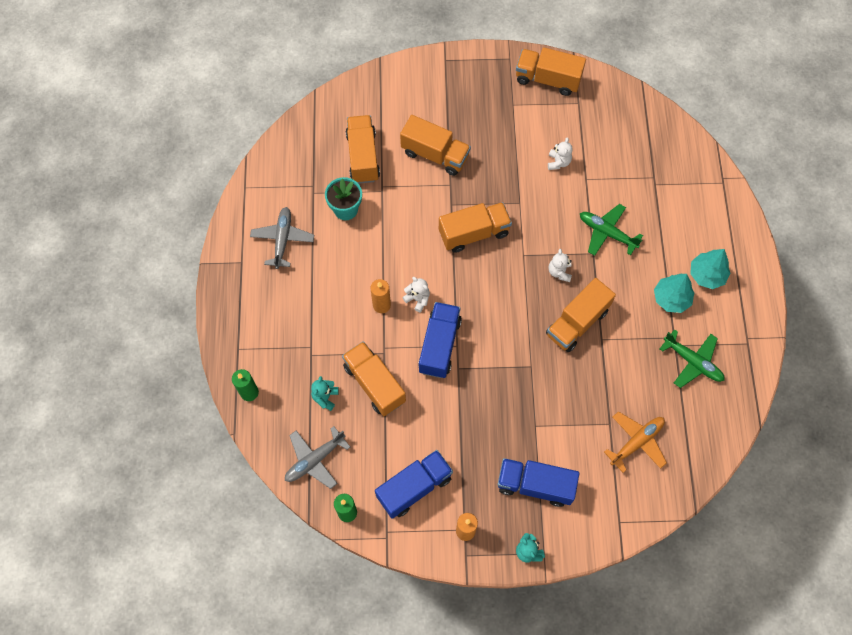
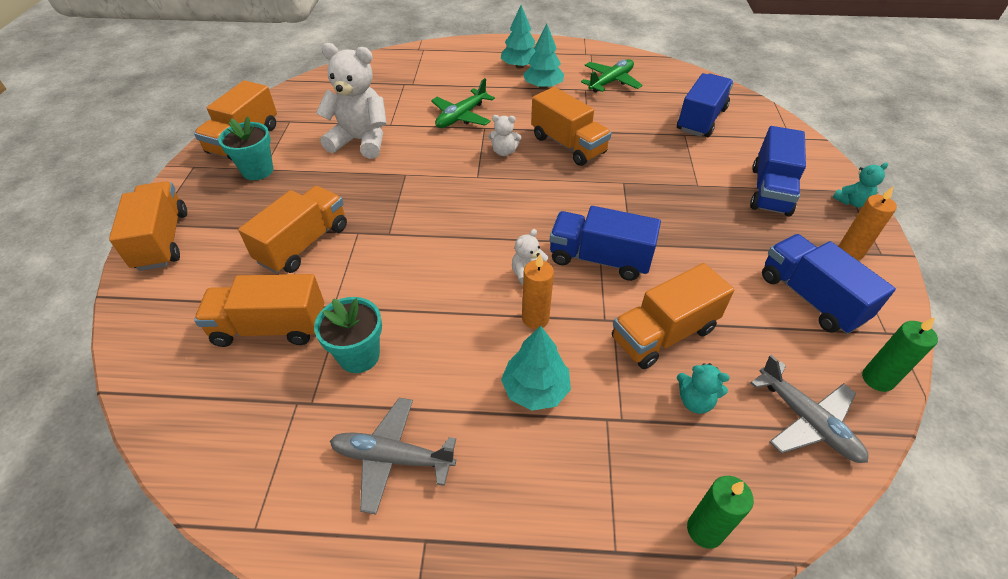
camera: 85 degrees left, 20 degrees down
orange truck [439,202,512,253] -> orange truck moved to [109,181,187,271]
white teddy bear [548,137,573,170] -> white teddy bear [316,43,387,159], size x2.18
orange plane [604,411,667,473] -> blue truck [677,73,734,137]
none -> turquoise flower pot [218,116,273,180]
none -> turquoise tree [501,326,571,411]

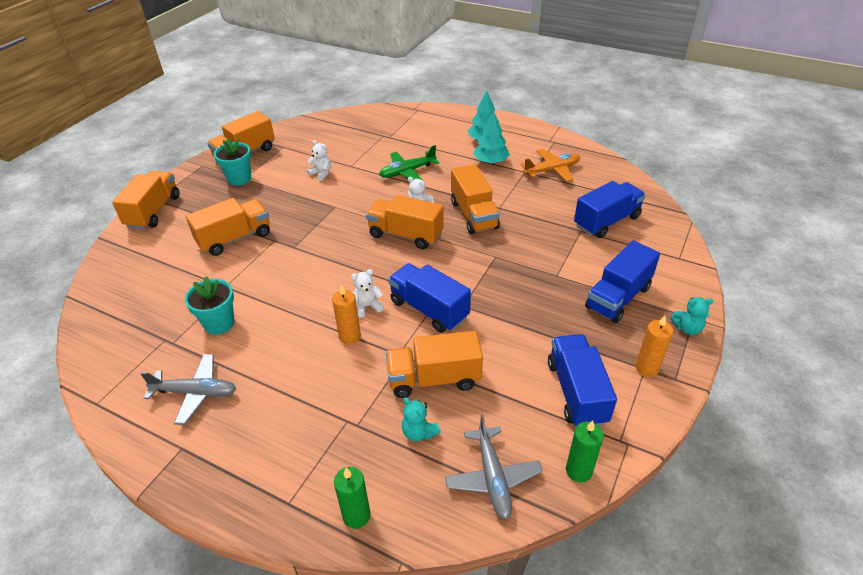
camera: 25 degrees right, 5 degrees down
orange truck [194,274,324,347] -> orange truck moved to [366,195,444,249]
white teddy bear [316,43,387,159] -> white teddy bear [307,140,331,181], size x0.46
grey plane [330,398,456,514] -> grey plane turned 150 degrees clockwise [140,354,236,425]
turquoise tree [501,326,571,411] -> none
green plane [581,59,643,92] -> orange plane [521,149,580,182]

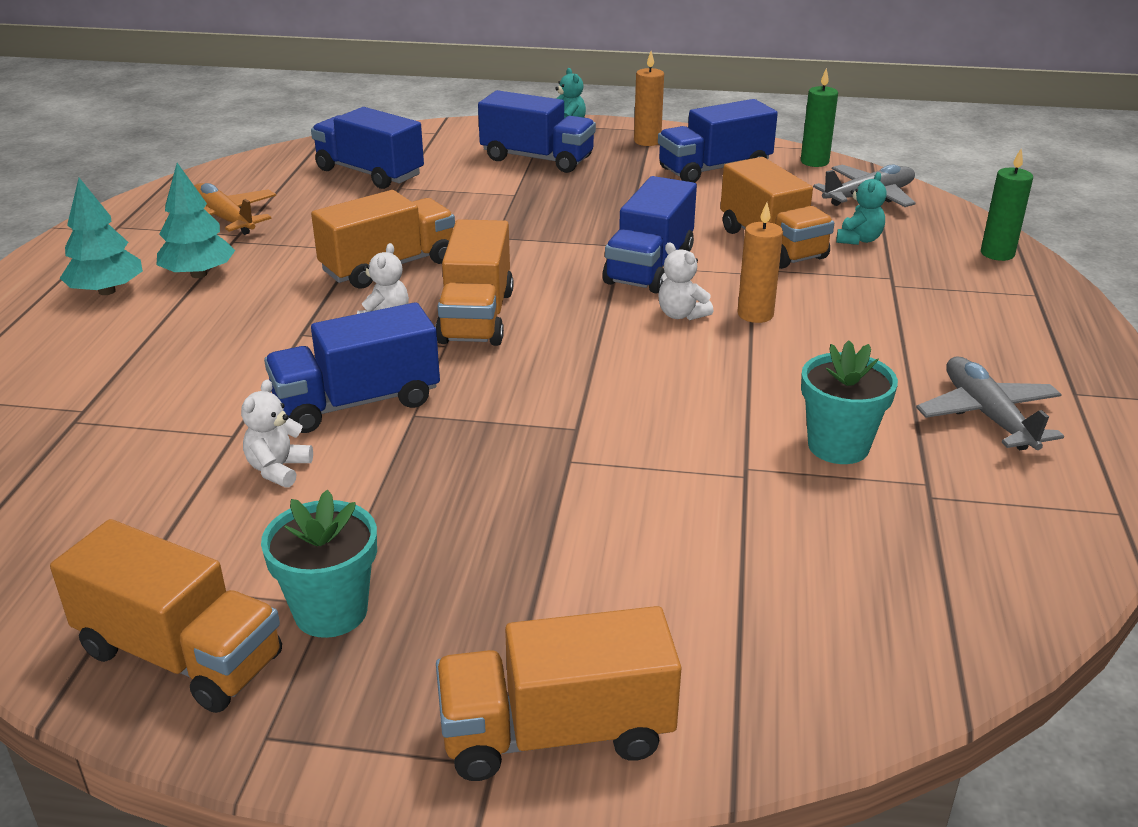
camera: 110 degrees left, 10 degrees down
orange truck [186,198,270,256] -> none
green plane [379,145,440,180] -> none
none -> blue truck [264,302,440,433]

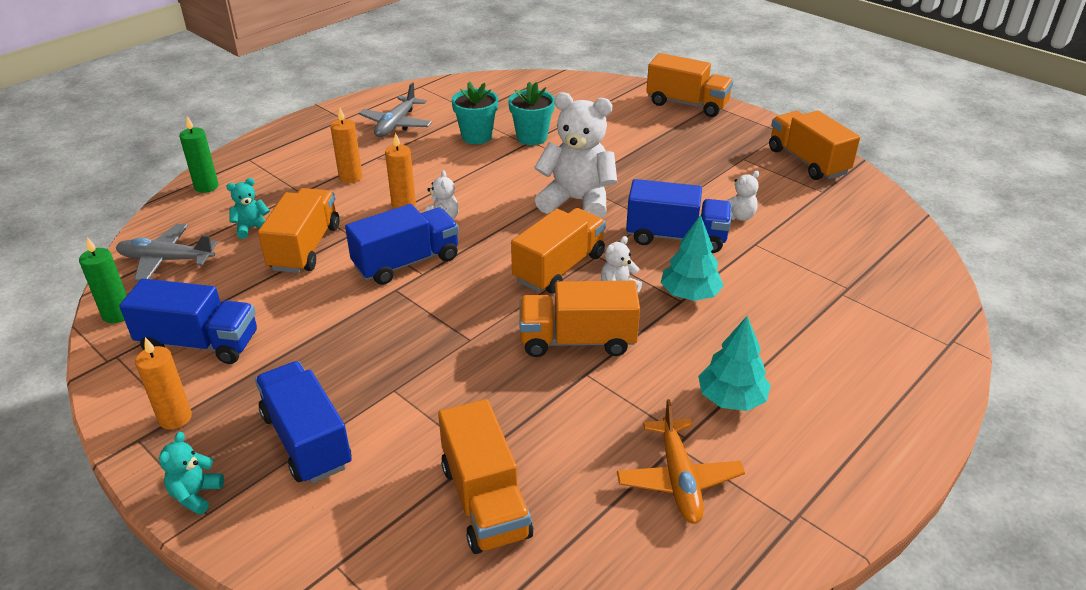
camera: 145 degrees left, 5 degrees up
turquoise tree [60,178,143,295] -> turquoise tree moved to [661,215,724,301]
turquoise flower pot [261,490,377,638] -> turquoise flower pot moved to [508,82,555,145]
blue truck [311,107,424,189] -> orange truck [438,399,533,554]
none -> orange candle [330,108,362,183]
none -> white teddy bear [534,92,617,219]

